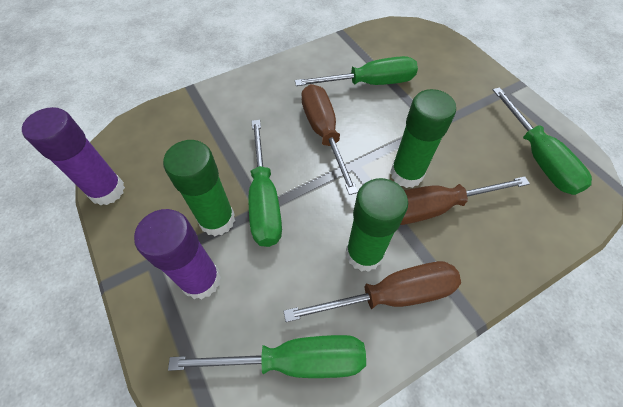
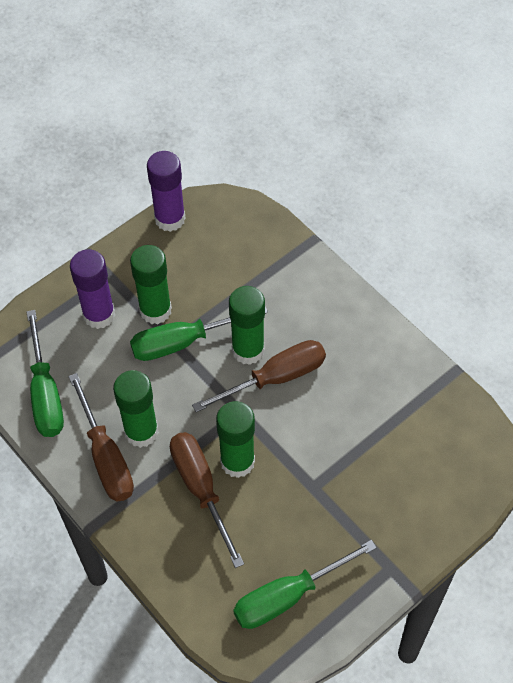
camera: 80 degrees right, 0 degrees up
green screwdriver [295,56,418,86] -> none
none -> green glue stick [229,286,265,365]

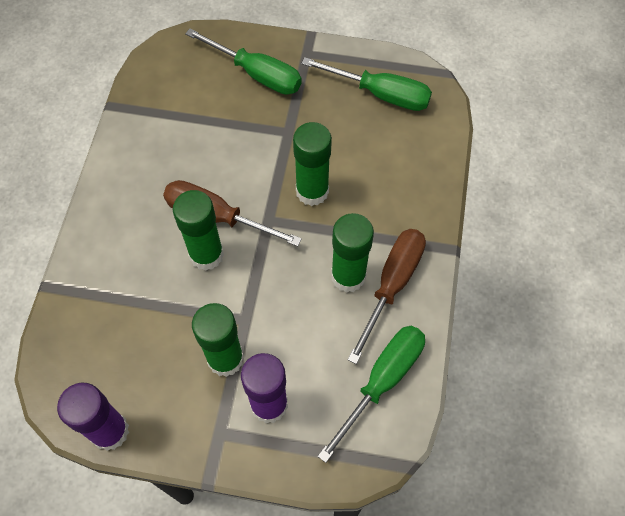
camera: 130 degrees left, 5 degrees up
green screwdriver [130,307,268,361] -> green screwdriver moved to [185,28,302,95]
brown screwdriver [170,432,244,568] -> none

